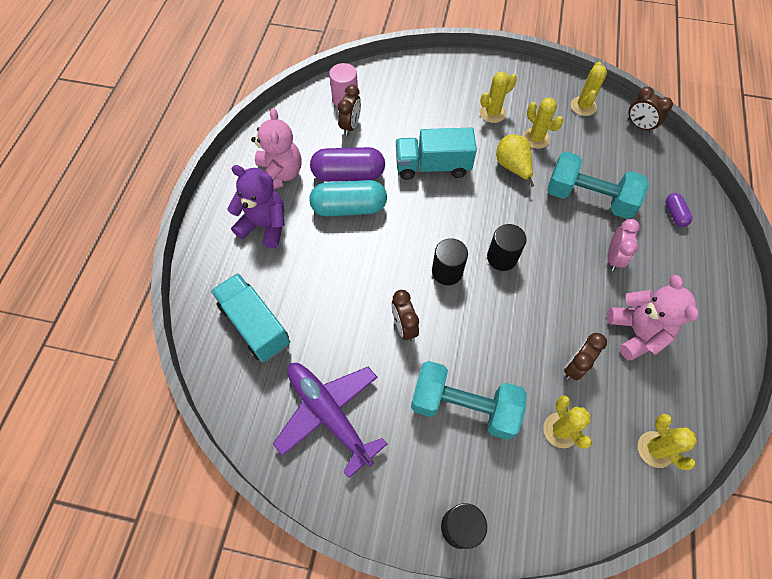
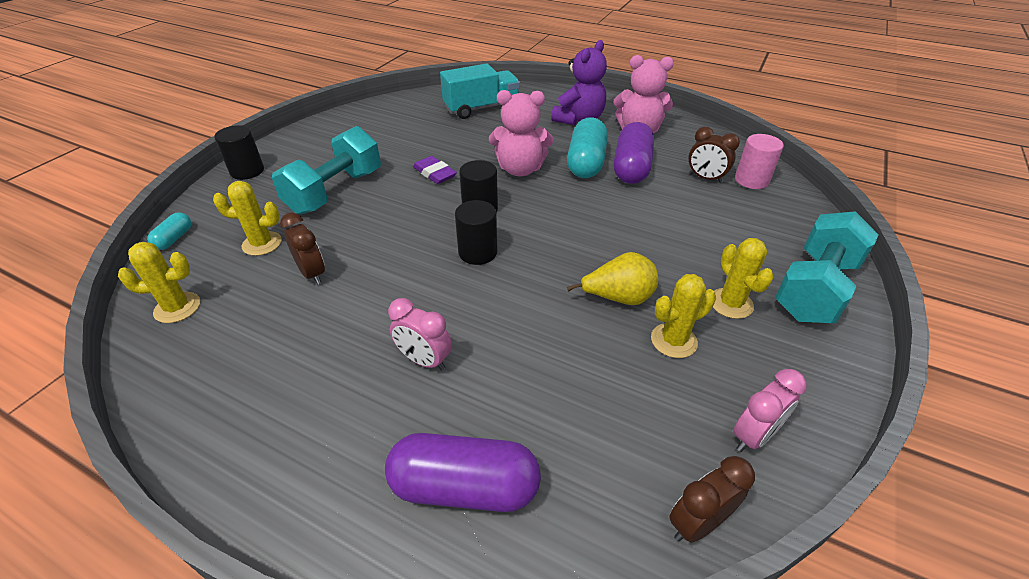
camera: 105 degrees right, 20 degrees down
purple plane [273,363,387,478] -> none
brown clock [392,290,419,342] -> purple eraser [413,156,457,184]
turquoise truck [396,127,477,180] -> none
turquoise dumbbell [547,152,649,219] -> turquoise dumbbell moved to [775,211,879,323]
yellow cactus [571,62,607,116] -> pink clock [733,369,807,452]
pink teddy bear [607,275,698,360] -> pink teddy bear moved to [489,90,553,176]
purple capsule [666,193,692,227] -> purple capsule [385,433,541,512], size x2.05
none -> turquoise capsule [147,212,191,250]

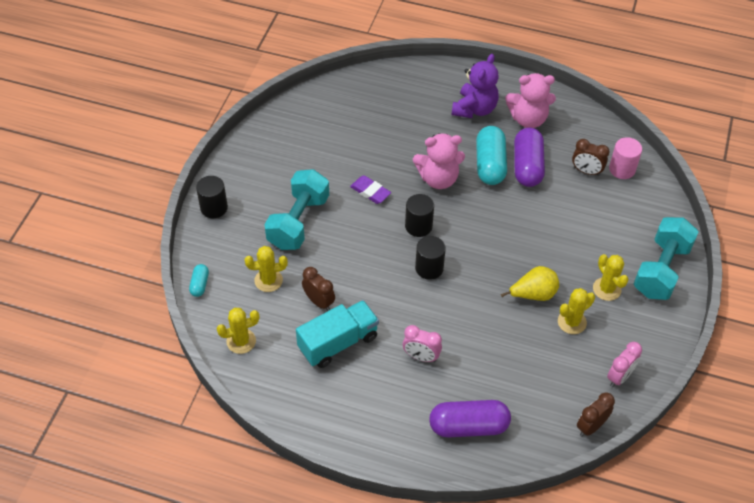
camera: 10 degrees left, 10 degrees up
turquoise truck [440,63,520,119] -> turquoise truck moved to [296,300,379,368]

